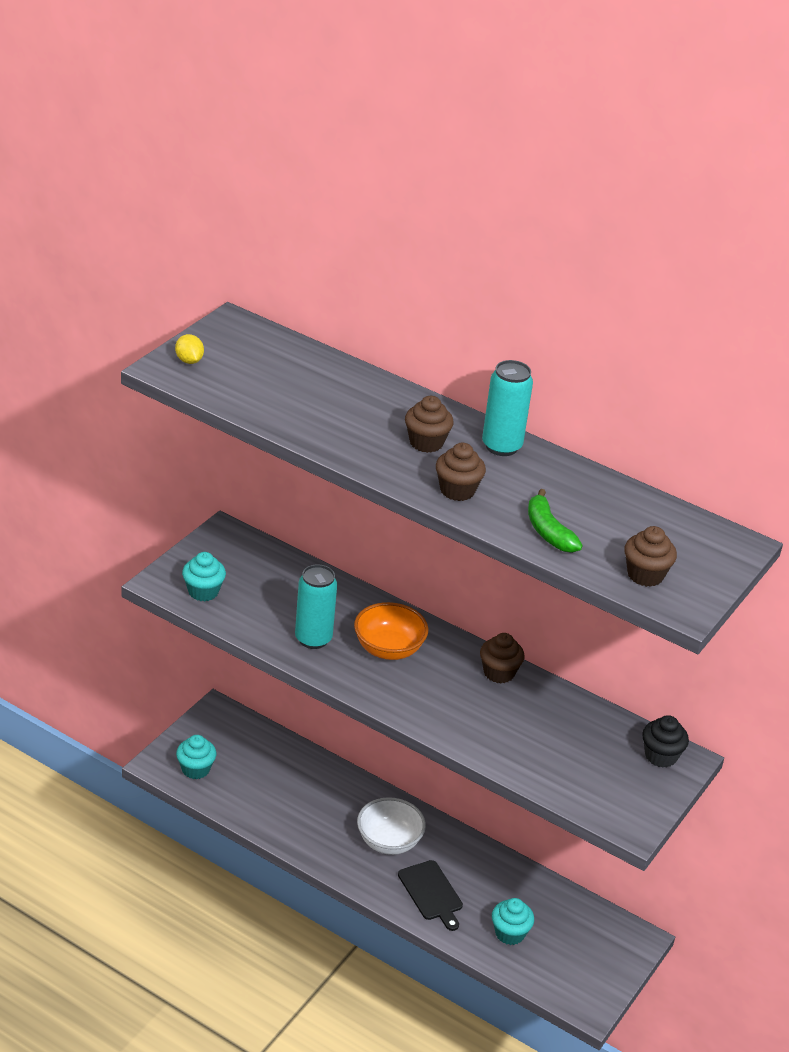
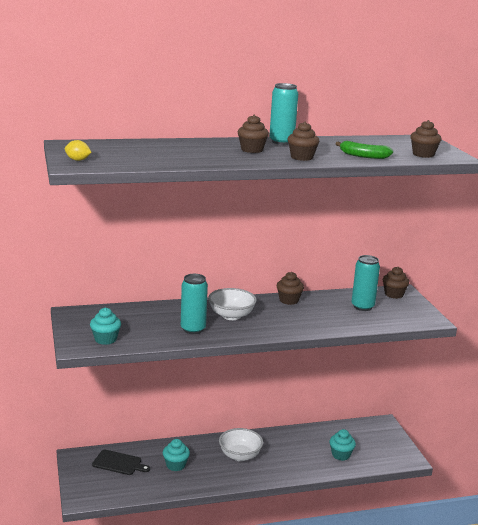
camera: 45 degrees left, 15 degrees down
turquoise cupcake [176,735,216,779] -> turquoise cupcake moved to [163,439,190,471]
orange bowl [354,602,428,660] -> white bowl [208,288,257,320]
black cutting board [398,860,463,931] -> black cutting board moved to [92,450,150,475]
black cupcake [642,715,689,768] -> brown cupcake [383,267,409,299]
none -> turquoise can [351,255,380,311]

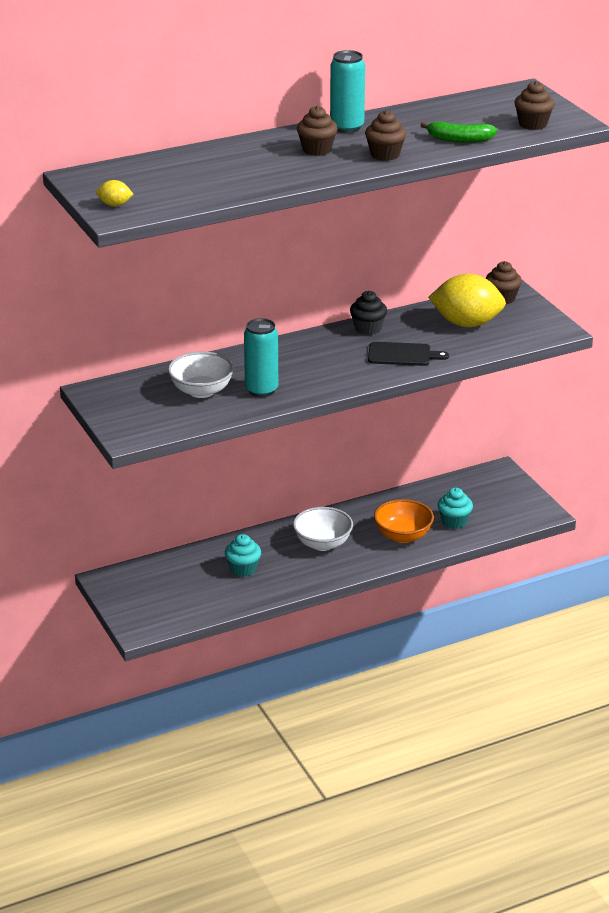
camera: 10 degrees left, 10 degrees up
turquoise cupcake [90,307,121,345] -> none
black cutting board [92,450,150,475] -> black cutting board moved to [368,342,449,366]
white bowl [208,288,257,320] -> white bowl moved to [168,352,234,398]
brown cupcake [277,272,304,305] -> black cupcake [350,291,387,335]
turquoise can [351,255,380,311] -> yellow lemon [428,274,506,327]
none -> orange bowl [374,499,434,543]

